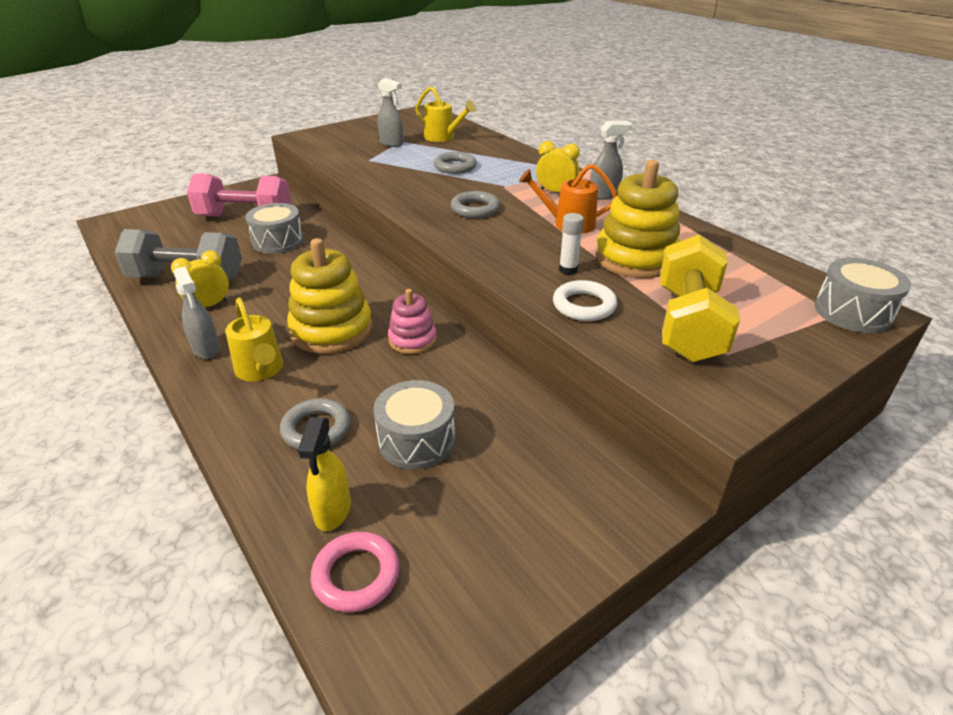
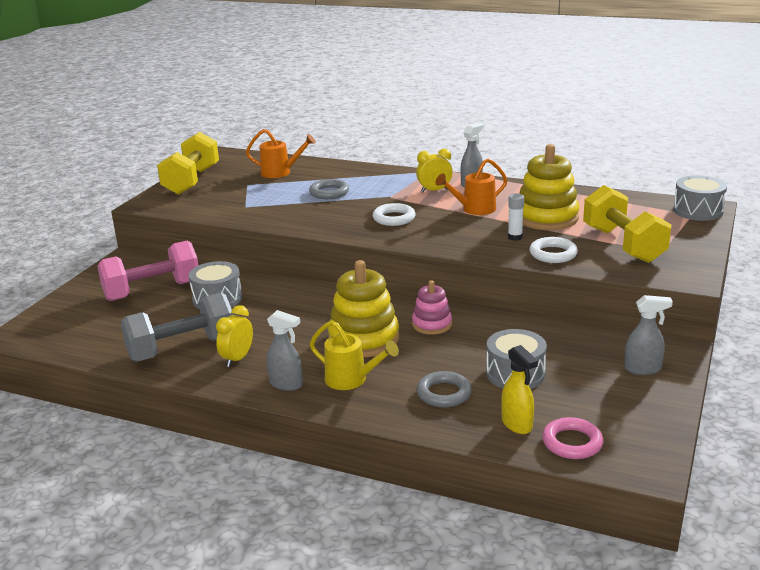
camera: 30 degrees left, 10 degrees down
grey spray bottle [378,78,403,147] -> grey spray bottle moved to [624,295,673,375]
yellow watering can [416,86,476,142] -> orange watering can [246,129,316,178]
grey ring [451,191,500,218] -> white ring [373,203,416,226]
none -> yellow dumbbell [157,132,219,195]

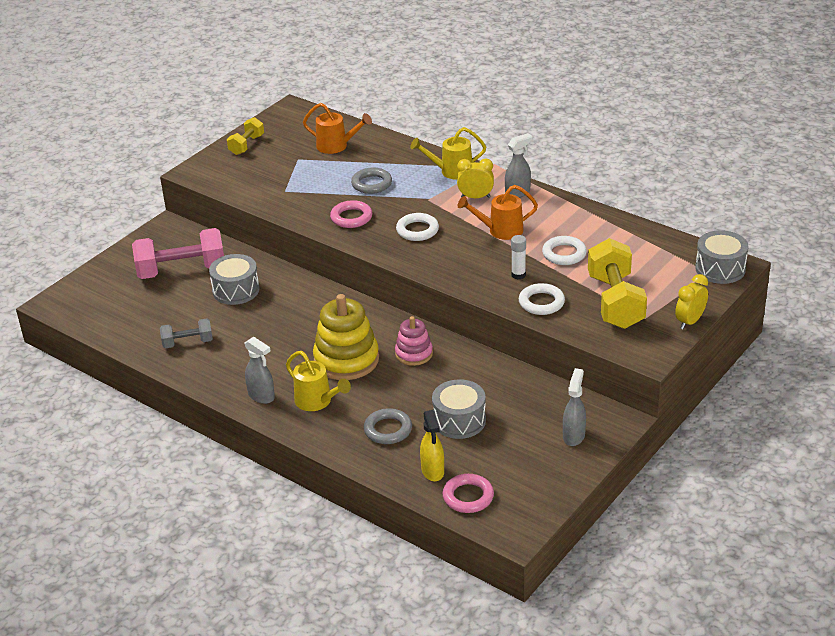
camera: 15 degrees right, 10 degrees up
grey dumbbell [121,293,233,362] -> grey dumbbell [160,318,213,348], size x0.54
yellow dumbbell [157,132,219,195] -> yellow dumbbell [227,117,264,155], size x0.54
yellow clock [216,305,253,367] -> yellow clock moved to [675,274,708,329]
yellow stacking toy [519,144,579,230] -> white ring [542,236,587,265]
grey spray bottle [624,295,673,375] -> grey spray bottle turned 90 degrees counterclockwise [563,368,586,446]
none -> pink ring [330,200,372,228]
none -> yellow watering can [410,127,486,180]

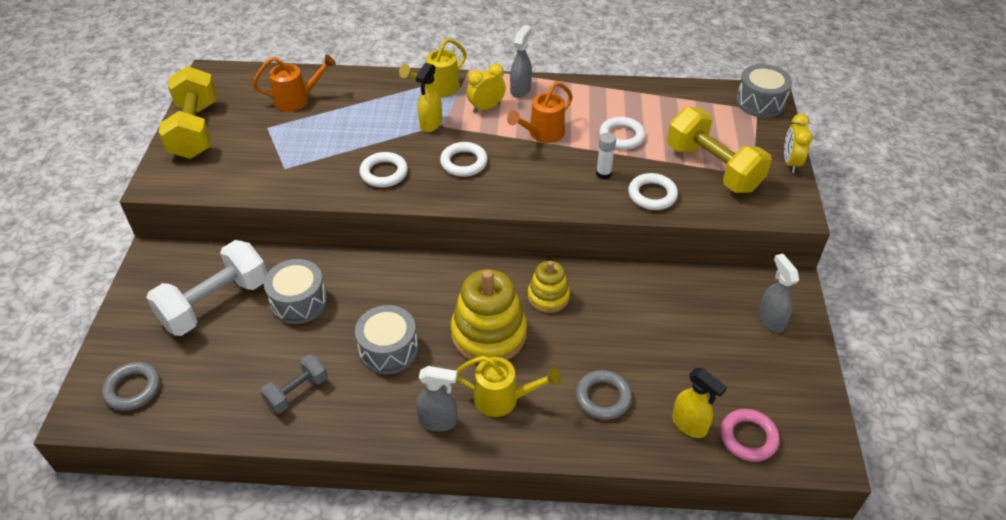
camera: 35 degrees left, 10 degrees up
pink dumbbell [132,228,224,279] -> white dumbbell [146,240,267,336]
yellow dumbbell [227,117,264,155] -> yellow dumbbell [158,66,217,159], size x1.86
pink ring [330,200,372,228] -> white ring [359,152,408,187]
grey ring [351,168,392,194] -> grey ring moved to [102,362,160,411]
pink stacking toy [395,316,433,366] -> yellow stacking toy [528,261,570,313]
grey drum [432,379,486,439] -> grey drum moved to [355,305,418,374]
none -> yellow spray bottle [416,63,442,132]

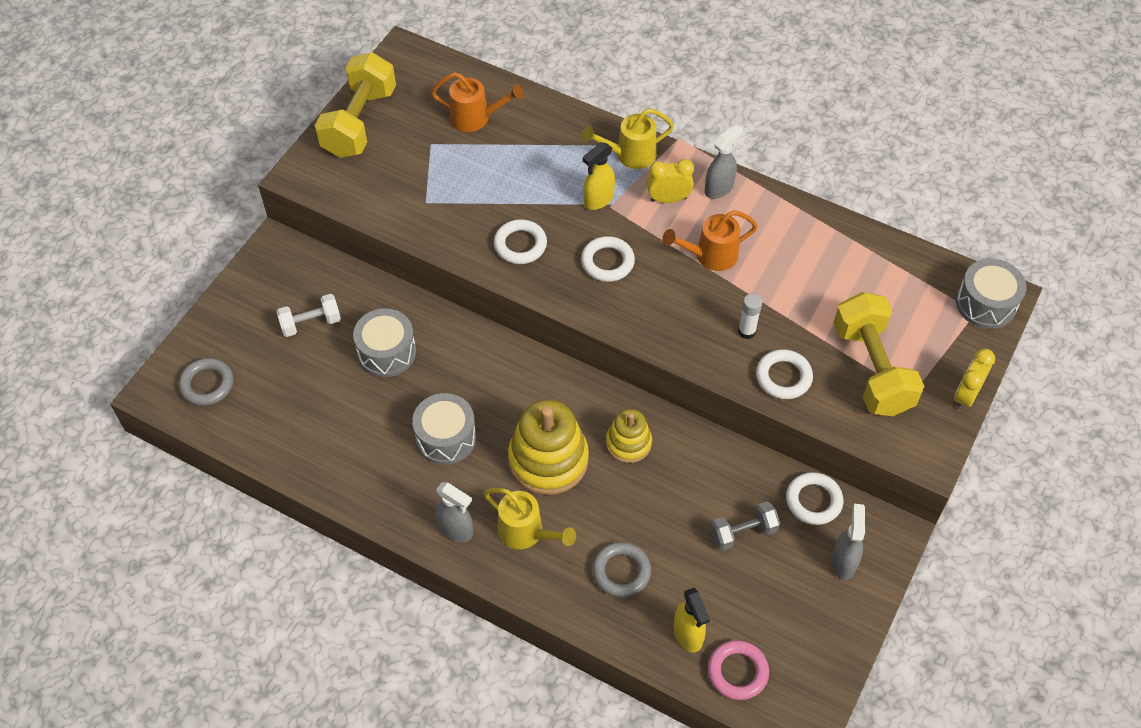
camera: 25 degrees right, 10 degrees up
white dumbbell [146,240,267,336] -> white dumbbell [276,294,341,337], size x0.54
grey dumbbell [260,355,328,413] -> grey dumbbell moved to [710,502,780,551]
white ring [599,117,646,150] -> white ring moved to [786,472,843,525]

